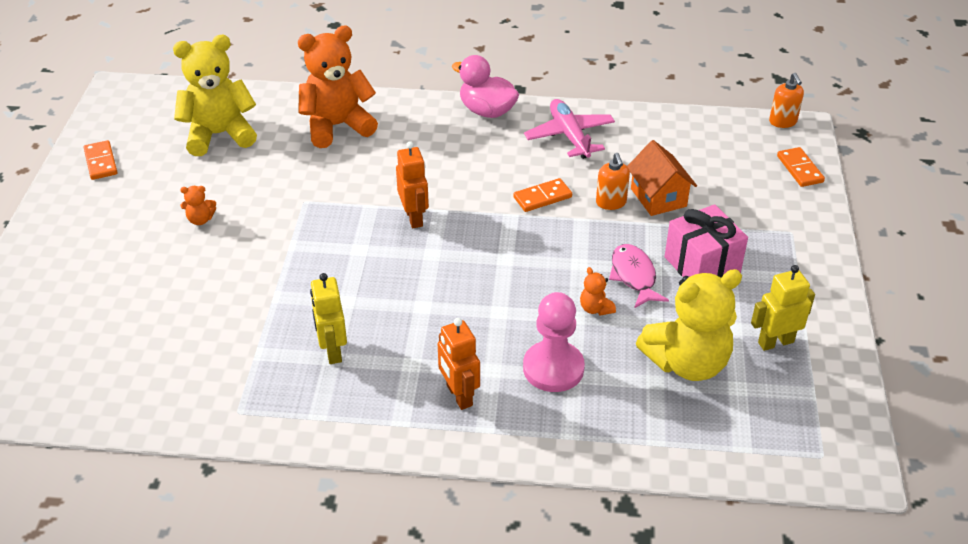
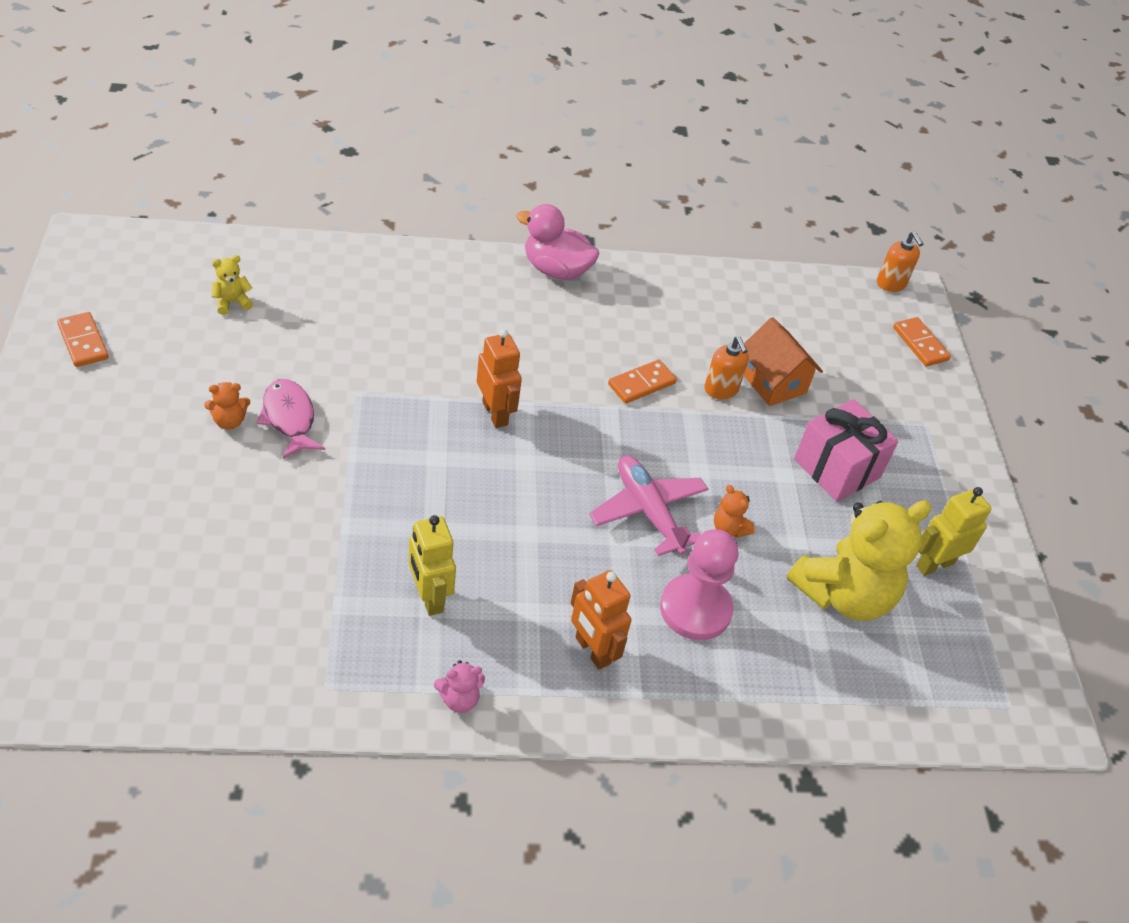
camera: 15 degrees left, 5 degrees up
yellow teddy bear [173,35,257,156] -> yellow teddy bear [211,255,253,315], size x0.41
orange teddy bear [298,25,378,148] -> none
pink plane [524,99,615,159] -> pink plane moved to [589,455,708,556]
pink fish [609,244,669,308] -> pink fish moved to [257,379,325,459]
none -> pink teddy bear [434,660,485,713]

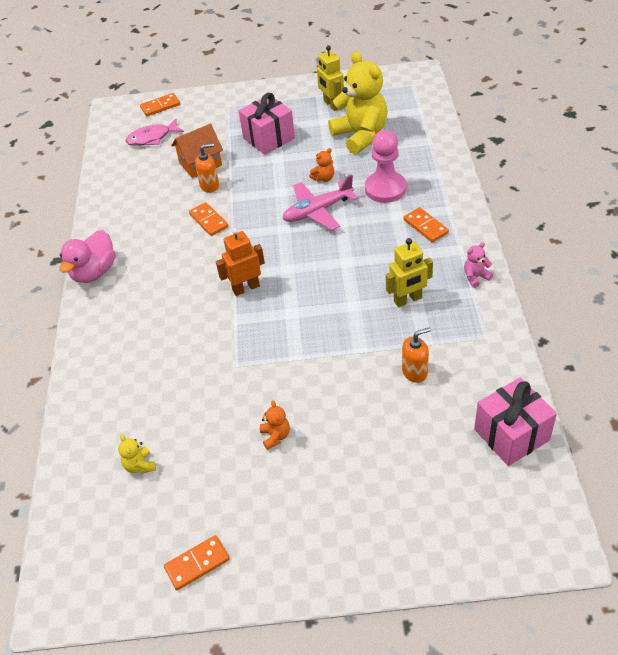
camera: 80 degrees left, 0 degrees up
pink fish [257,379,325,459] -> pink fish moved to [126,119,184,146]
pink teddy bear [434,660,485,713] -> pink teddy bear turned 105 degrees counterclockwise [464,242,493,288]
orange robot [571,570,632,670] -> orange domino [404,207,449,242]
orange soap dispenser [877,232,923,292] -> orange soap dispenser moved to [402,327,431,383]
none -> pink gift [474,377,557,466]

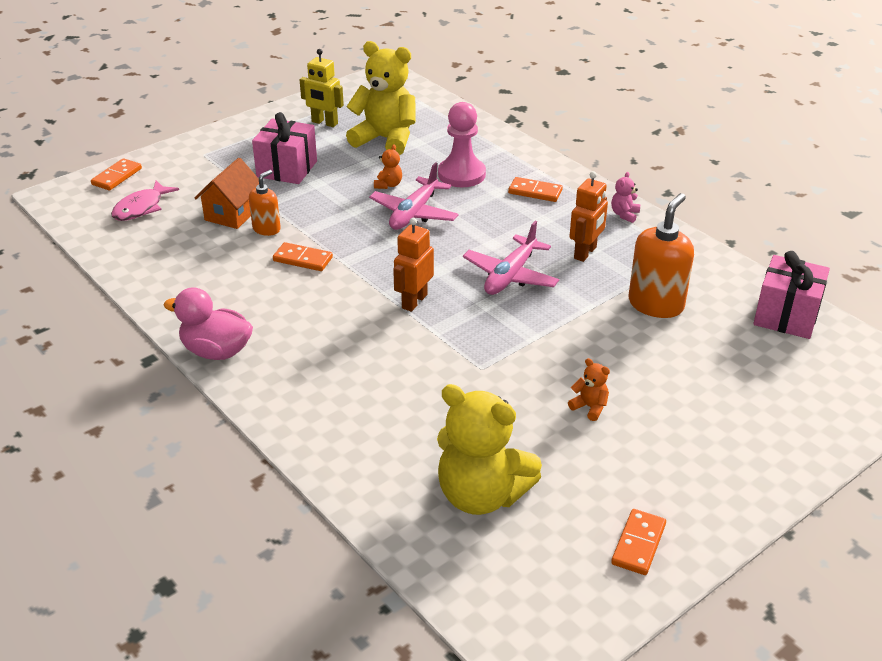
camera: 40 degrees left, 10 degrees down
pink duck [60,230,116,283] -> pink duck turned 120 degrees clockwise [163,287,253,360]
yellow teddy bear [118,434,156,474] -> yellow teddy bear [437,384,542,515], size x2.45
yellow robot [386,238,433,307] -> orange robot [569,171,608,262]
orange soap dispenser [402,327,431,383] -> orange soap dispenser [629,193,694,318], size x1.72
none -> pink plane [463,221,559,295]

